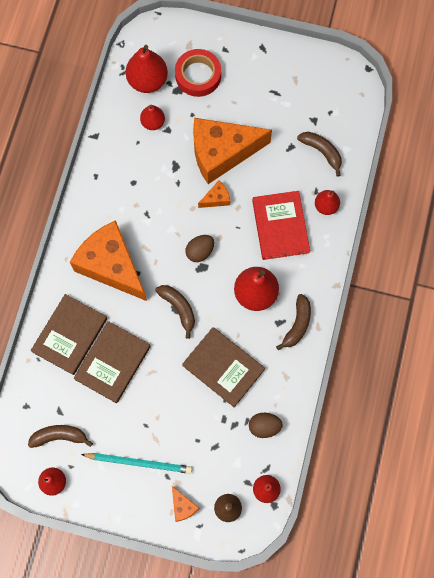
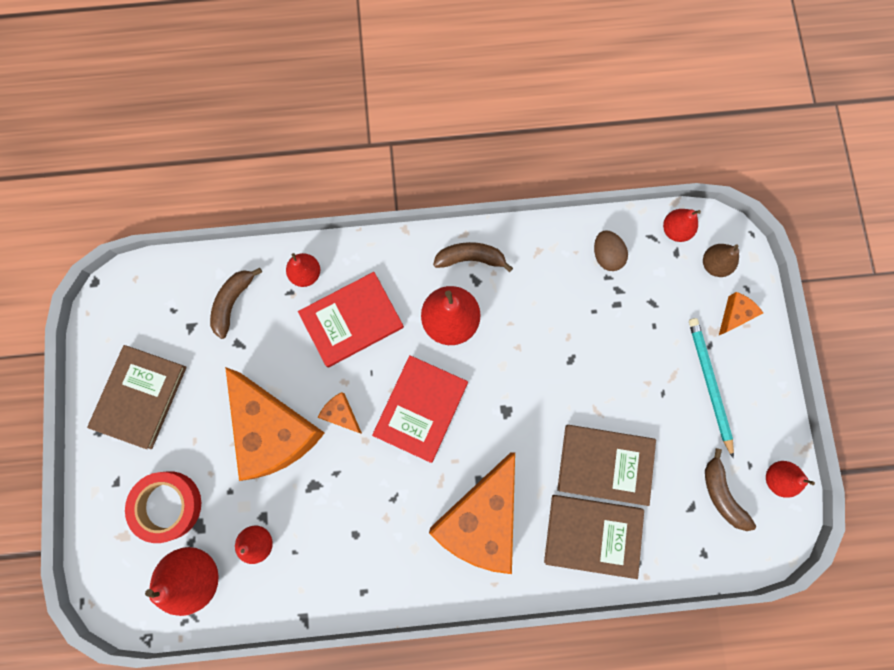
camera: 110 degrees left, 5 degrees up
brown banana [155,285,195,339] -> none
brown book [182,327,265,407] -> brown book moved to [87,345,187,449]
brown egg [185,235,214,262] -> red book [372,355,468,463]

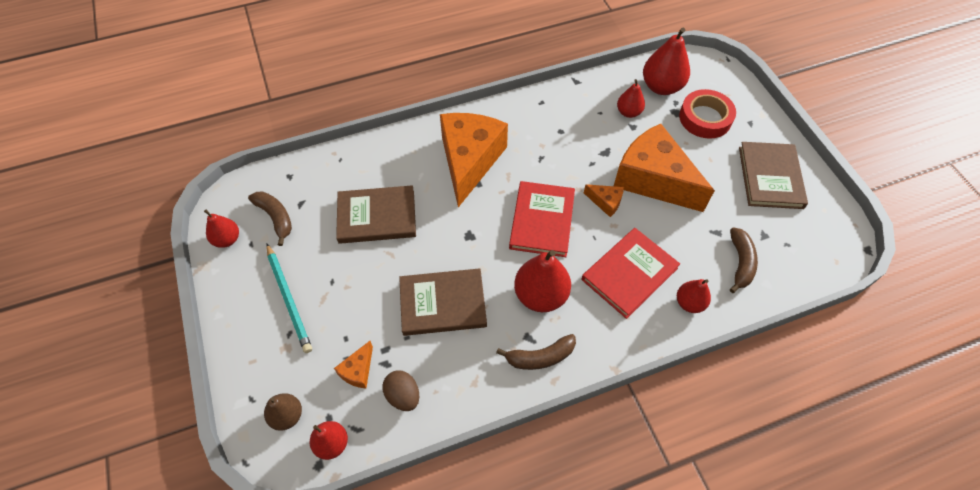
camera: 165 degrees right, 20 degrees down
brown book [544,495,644,579] -> brown book moved to [399,268,487,336]
orange cheese [719,292,763,335] -> orange cheese moved to [334,341,373,389]

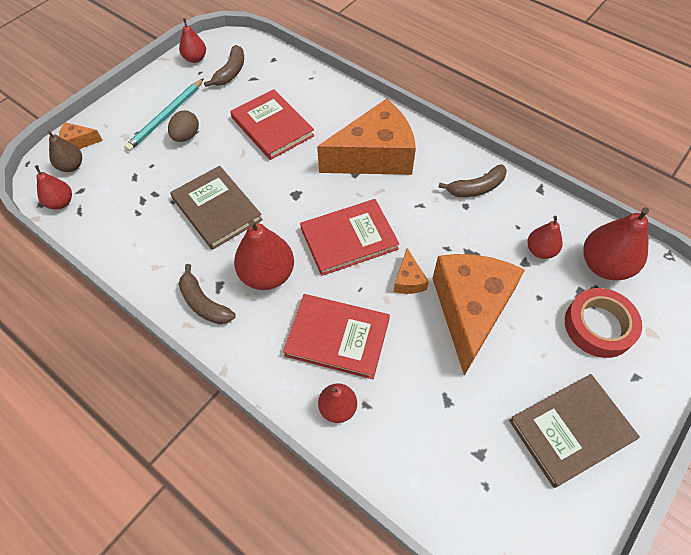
camera: 60 degrees right, 0 degrees up
orange cheese [334,341,373,389] -> orange cheese moved to [59,122,103,149]
brown book [336,185,416,244] -> red book [230,89,315,160]
brown egg [382,371,419,411] -> brown egg moved to [168,110,199,142]
brown banana [730,227,758,293] -> brown banana moved to [438,164,507,197]

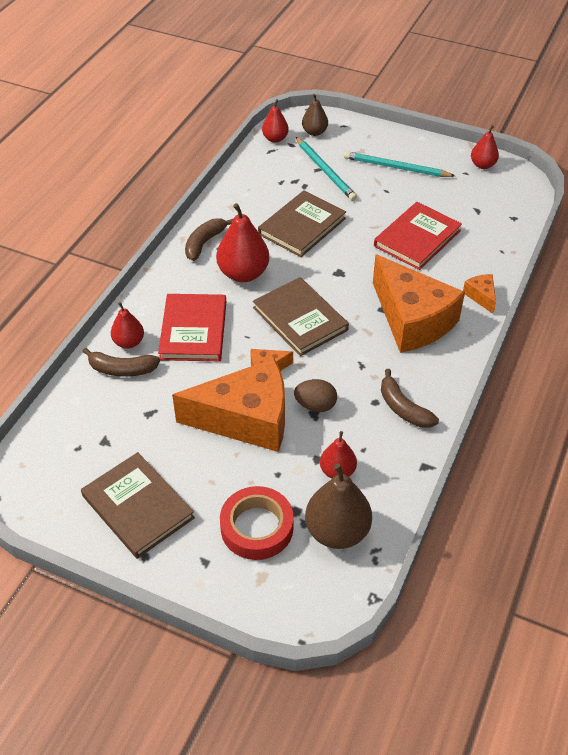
camera: 75 degrees right, 10 degrees down
orange cheese [59,122,103,149] -> orange cheese moved to [463,274,496,314]
brown egg [168,110,199,142] -> brown egg moved to [294,379,337,412]
brown banana [204,45,244,87] -> brown banana moved to [82,347,160,377]
red book [300,199,399,276] -> brown book [253,277,349,356]
red pear [583,207,649,280] -> brown pear [305,464,372,549]
none -> turquoise pencil [296,137,357,201]

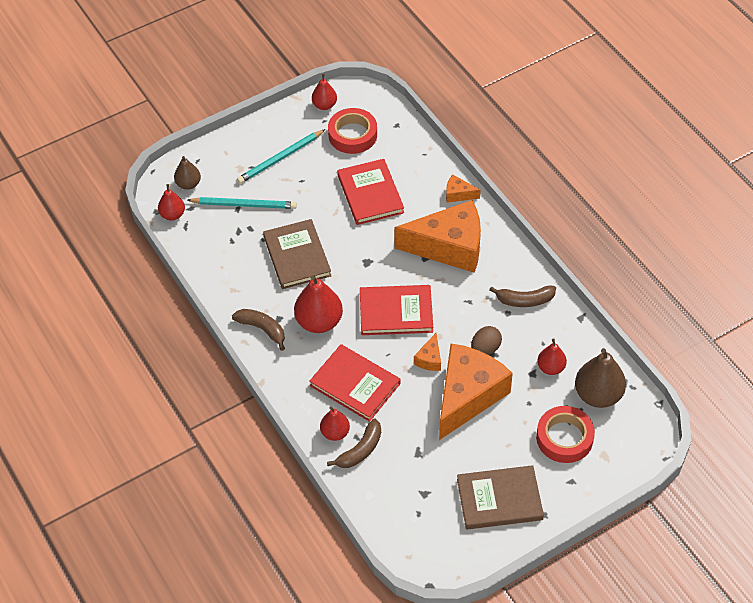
camera: 55 degrees left, 5 degrees up
brown banana [185,218,233,261] -> brown banana turned 150 degrees clockwise [232,309,285,351]
brown book [253,277,349,356] -> red book [360,285,433,335]
none -> red tape [328,108,377,154]

